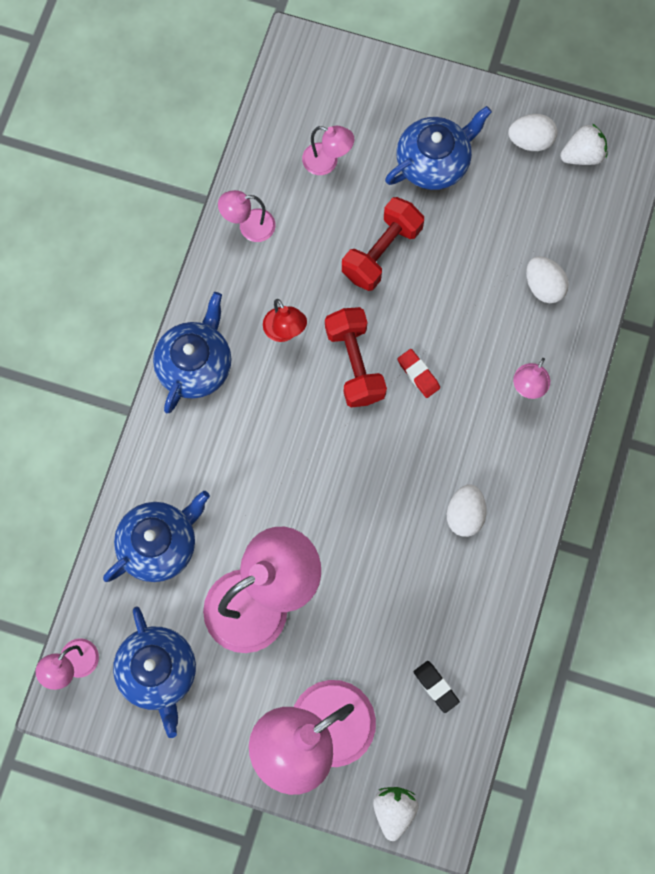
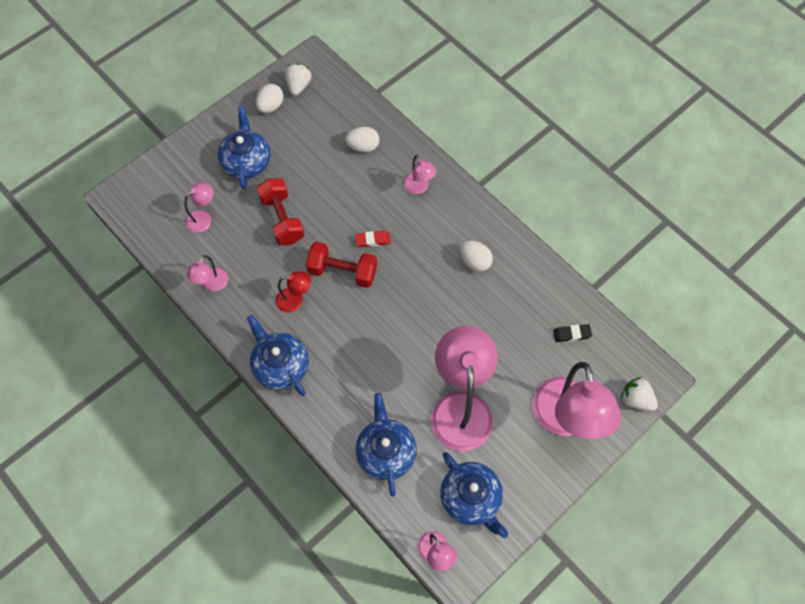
camera: 60 degrees left, 10 degrees down
blue teapot [113,606,196,738] -> blue teapot turned 45 degrees clockwise [440,452,509,538]

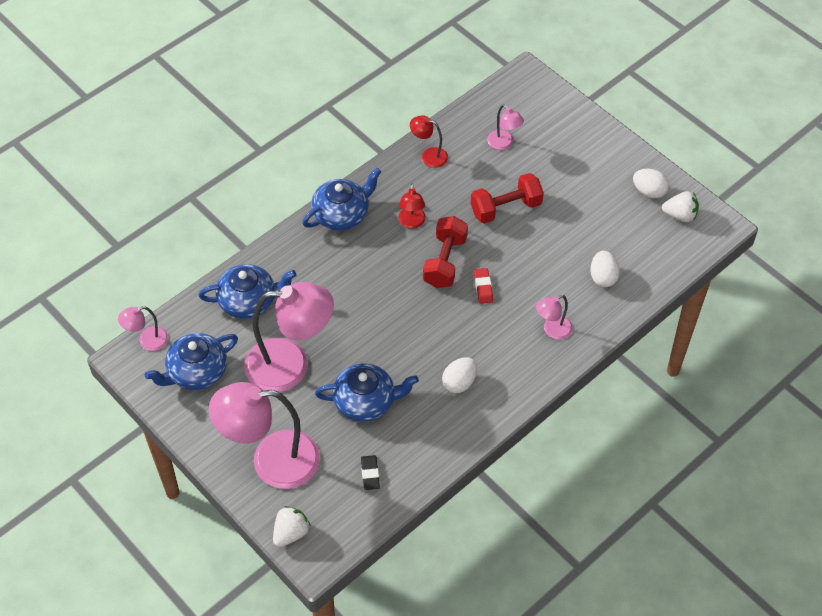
camera: 90 degrees right, 10 degrees down
pink lamp [187,255,228,291] -> red lamp [410,115,448,168]
blue teapot [217,106,271,189] -> blue teapot moved to [315,363,419,422]

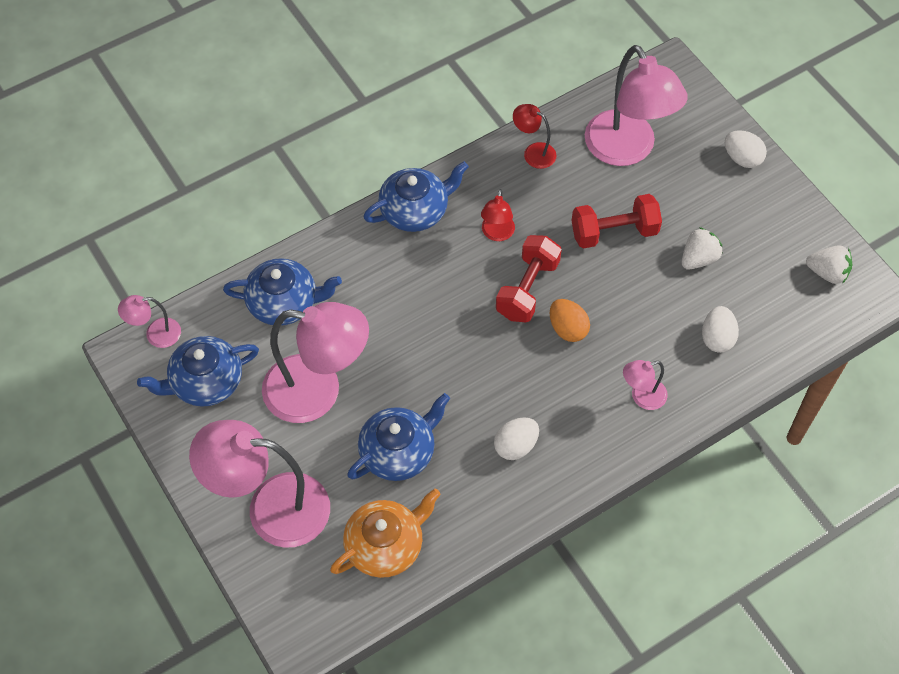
camera: 10 degrees right, 5 degrees up
white strawberry [273,506,311,547] -> white strawberry moved to [682,227,723,270]
blue teapot [315,363,419,422] -> blue teapot turned 45 degrees counterclockwise [347,393,450,481]
black eraser [361,455,380,490] -> orange teapot [330,489,441,578]
red eraser [474,268,493,304] -> orange egg [550,299,590,342]
pink lamp [487,105,524,150] -> pink lamp [585,45,688,166], size x2.18
white egg [633,169,669,198] -> white egg moved to [725,130,767,168]

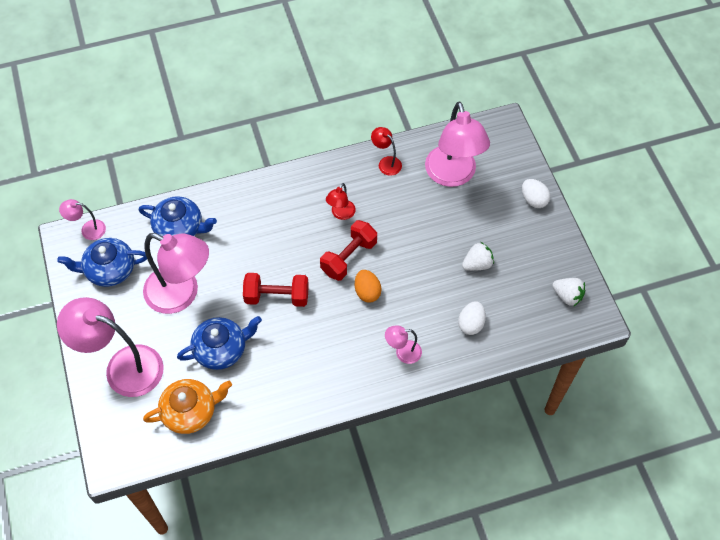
camera: 15 degrees right, 0 degrees up
blue teapot [363,161,469,232] -> none
white egg [494,417,539,460] -> none
red dumbbell [571,194,662,249] -> red dumbbell moved to [243,273,309,307]

